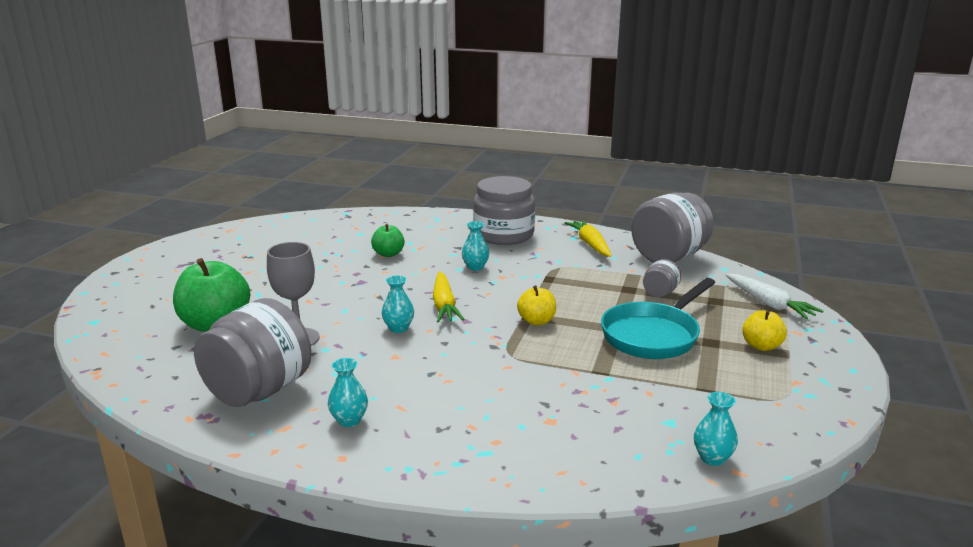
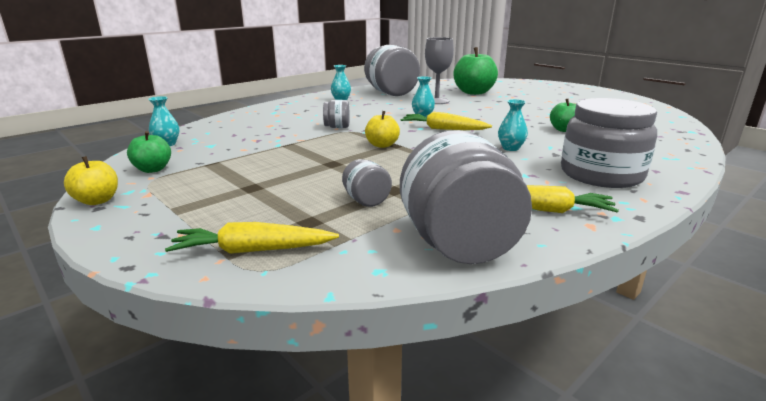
camera: 120 degrees right, 0 degrees up
turquoise pan [601,278,715,359] -> none
white carrot [726,274,823,319] -> yellow carrot [165,222,339,254]
yellow apple [742,310,787,351] -> yellow apple moved to [64,156,118,205]
none -> green apple [127,131,171,173]
none -> grey jar [323,100,349,128]

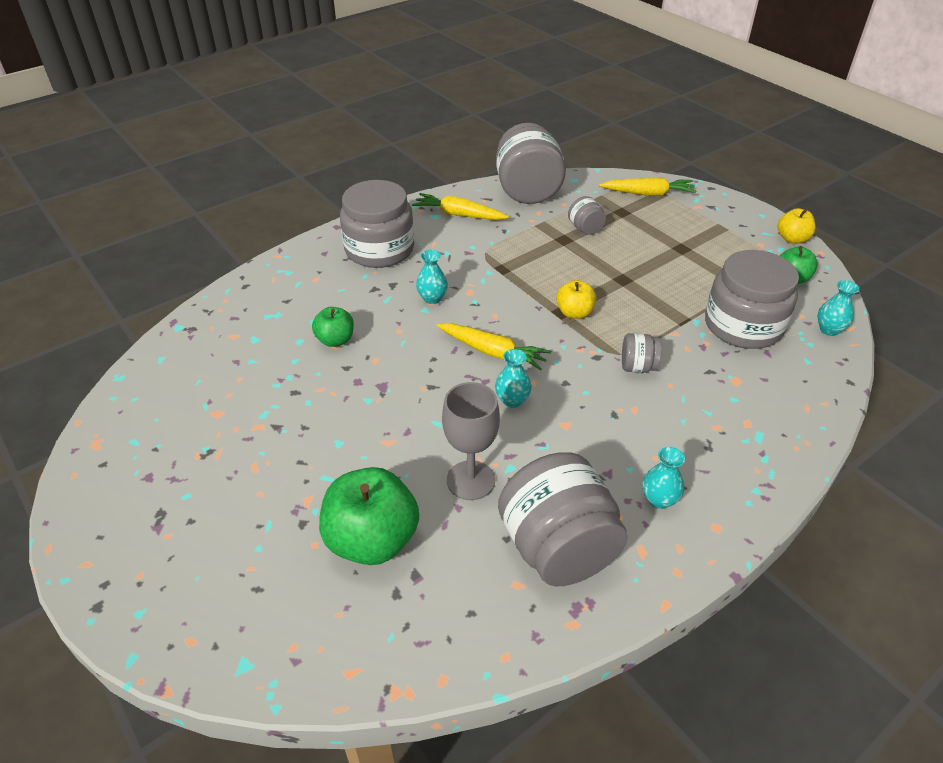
camera: 175 degrees left, 20 degrees up
none -> grey jar [705,250,799,349]

